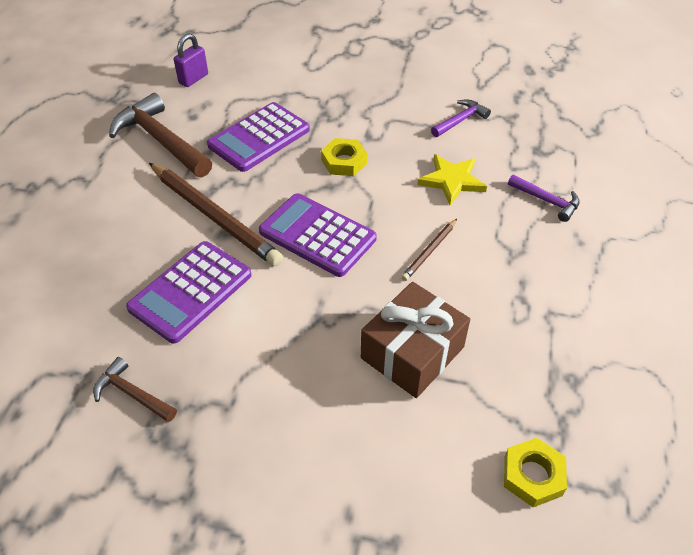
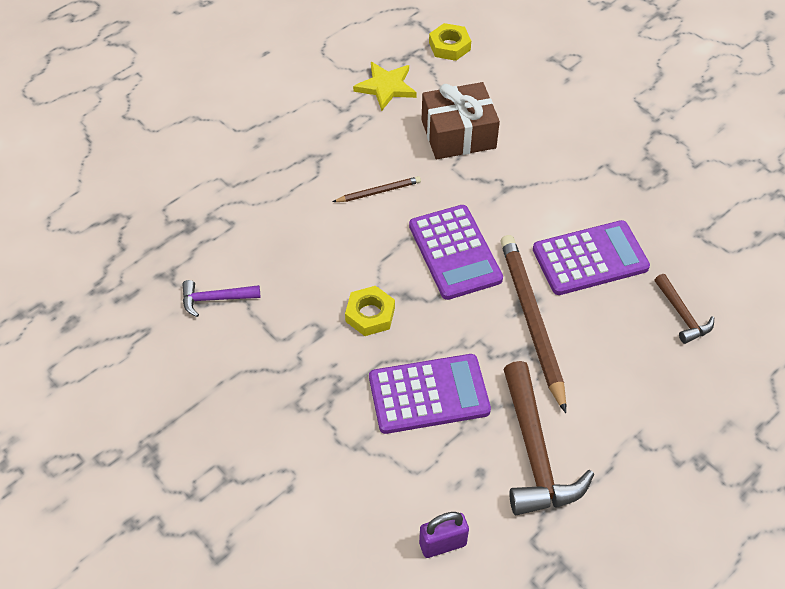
camera: 145 degrees left, 5 degrees up
brown hammer [93,357,177,422] -> brown hammer moved to [655,274,714,344]
yellow star [417,154,487,205] -> yellow star moved to [353,62,417,111]
purple hammer [508,174,580,222] -> none

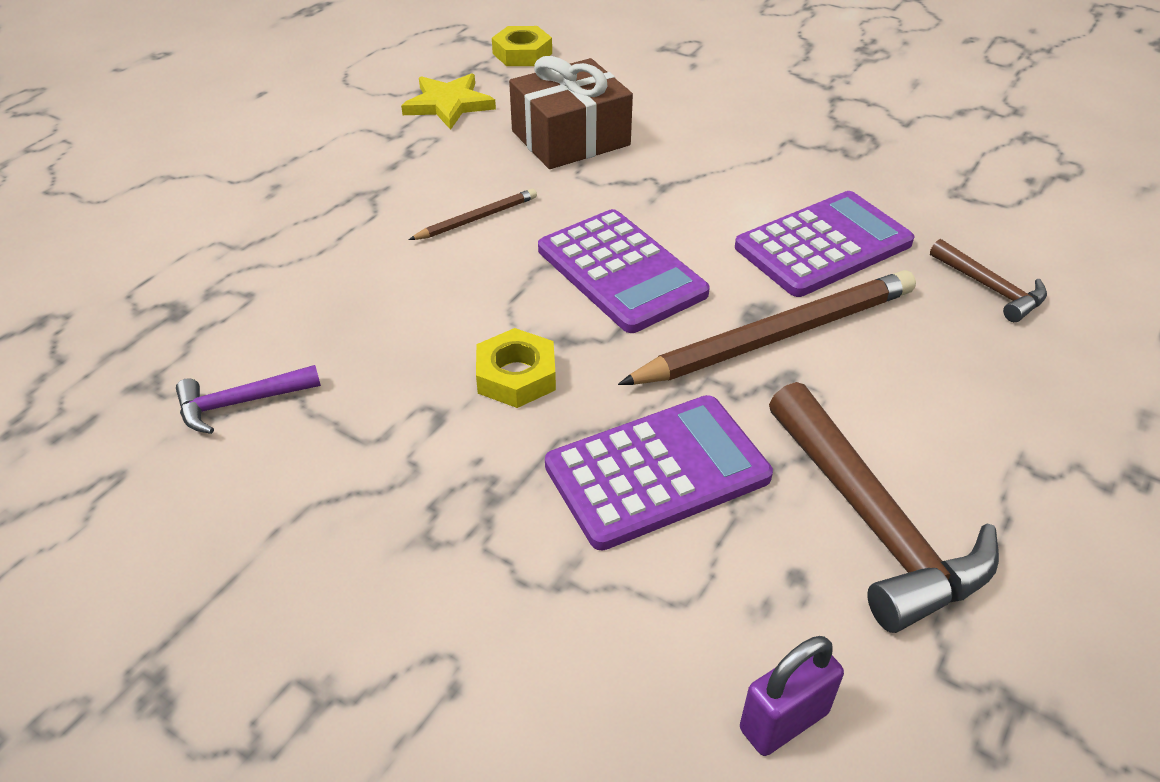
camera: 15 degrees left, 10 degrees down
brown pencil [500,235,566,413] -> brown pencil turned 90 degrees clockwise [618,270,916,385]

